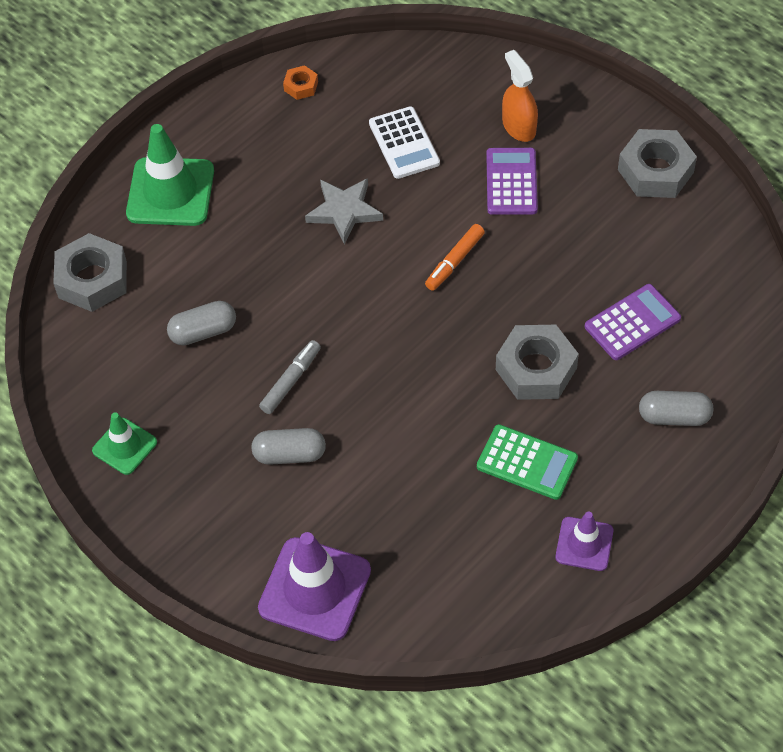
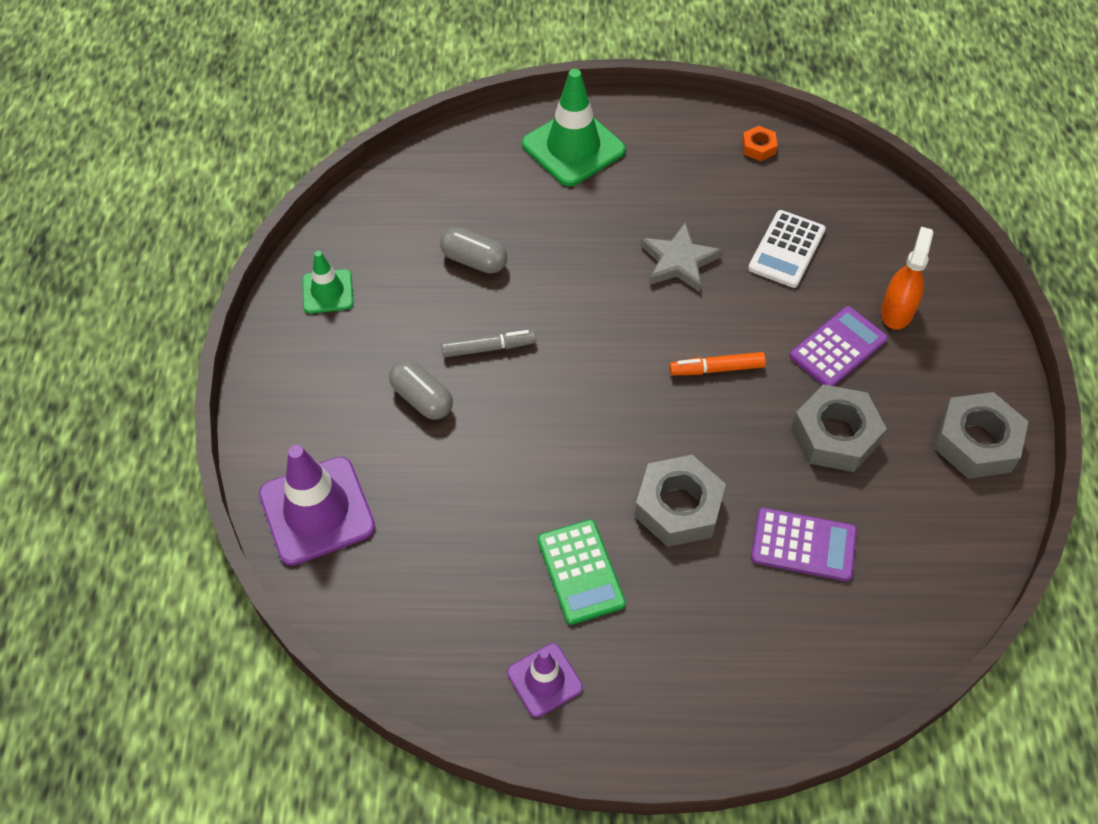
camera: 45 degrees right, 0 degrees up
grey nut [53,233,127,312] -> grey nut moved to [792,384,887,472]
grey capsule [639,391,713,426] -> none

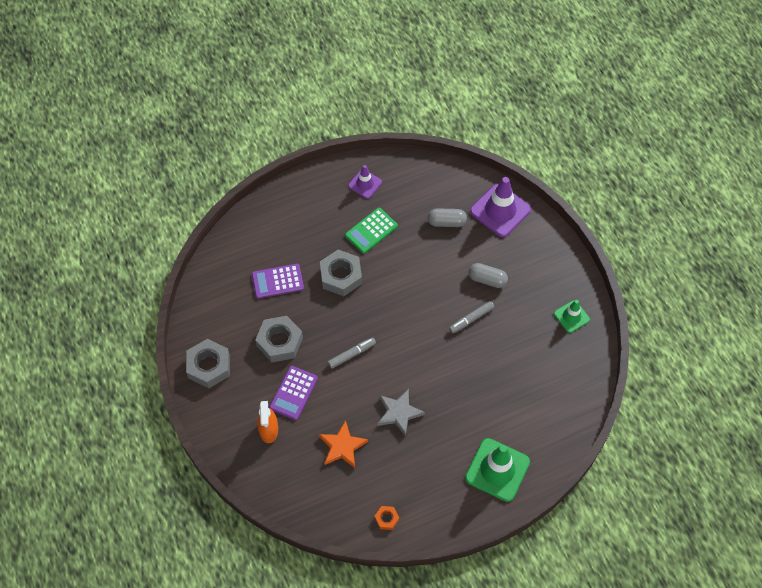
camera: 155 degrees right, 5 degrees up
grey capsule [440,227,507,274] -> grey capsule moved to [427,208,467,227]
green calculator [538,519,626,625] -> green calculator turned 90 degrees counterclockwise [345,208,398,254]
orange marker [669,352,766,376] -> grey marker [328,337,376,369]
white calculator [748,210,826,288] -> orange star [319,420,368,468]

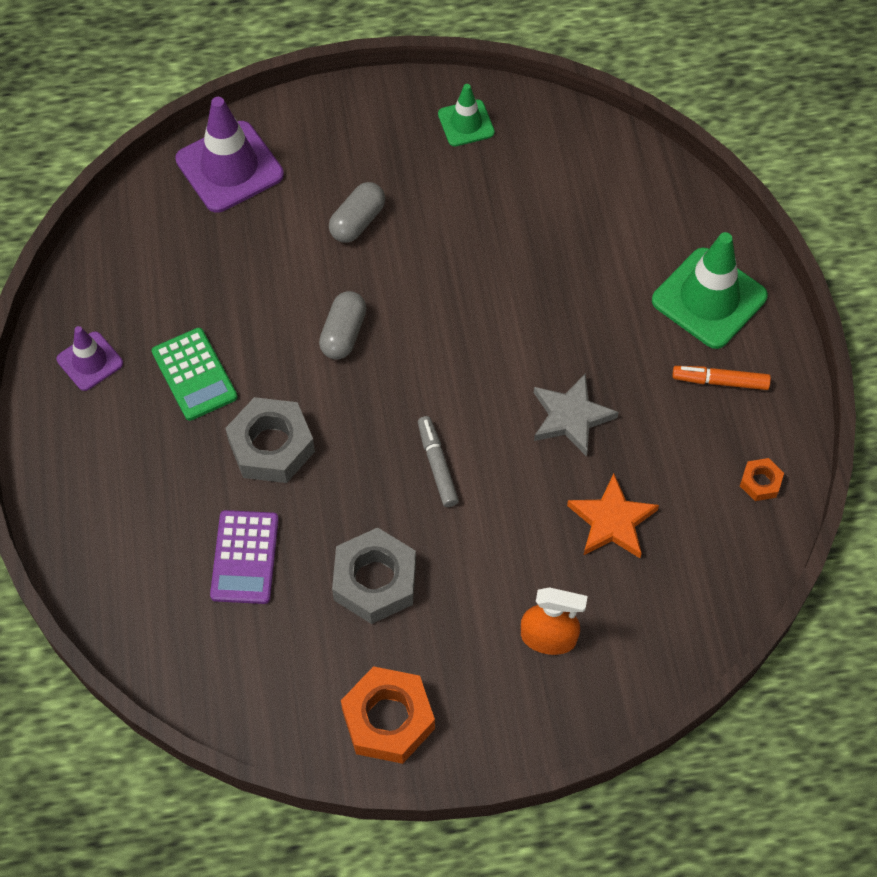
camera: 75 degrees left, 0 degrees up
grey nut [186,339,230,388] -> orange nut [341,666,435,764]
purple calculator [269,366,318,420] -> none
grey capsule [427,208,467,227] -> grey capsule moved to [319,291,367,360]
grey marker [449,301,494,333] -> none
none -> orange marker [672,366,771,390]

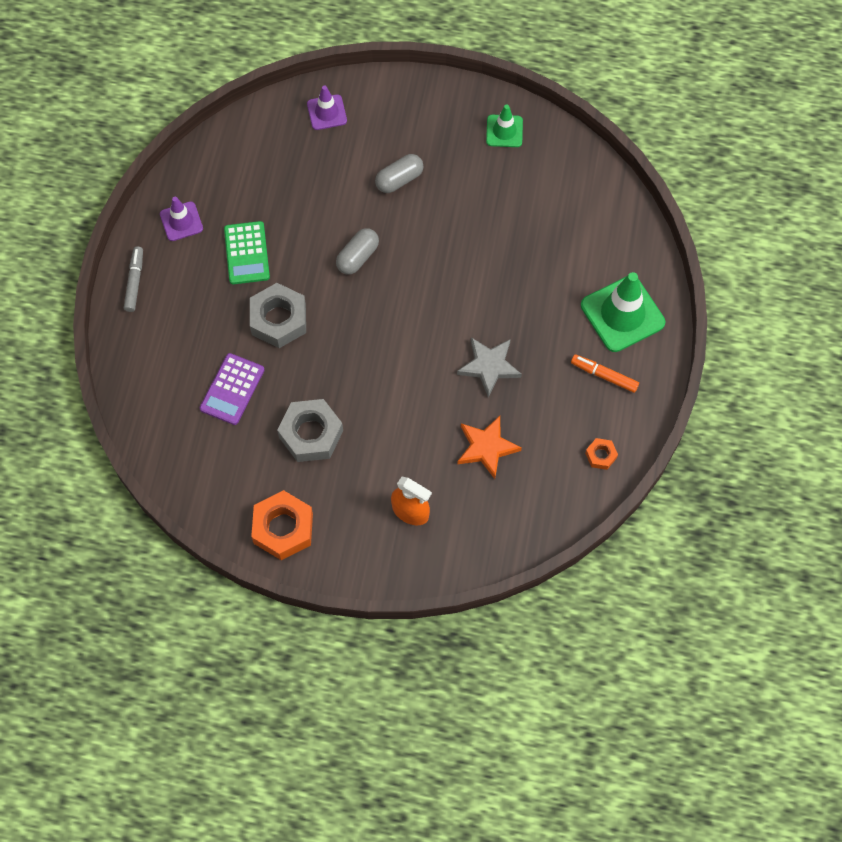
camera: 20 degrees right, 5 degrees up
purple traffic cone [175,97,284,213] -> purple traffic cone [307,85,347,130], size x0.57
grey marker [418,416,459,507] -> grey marker moved to [124,247,143,312]

